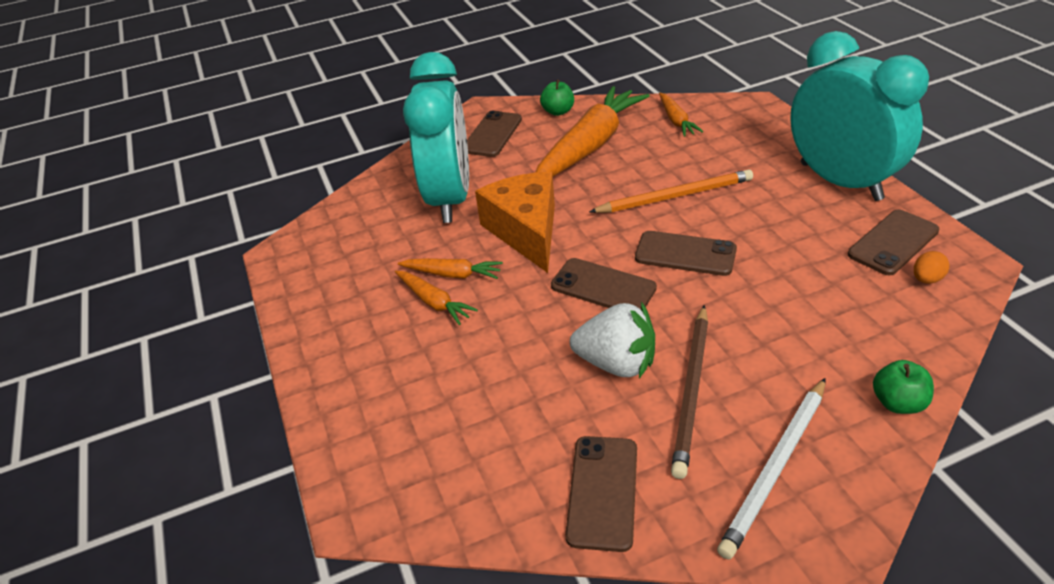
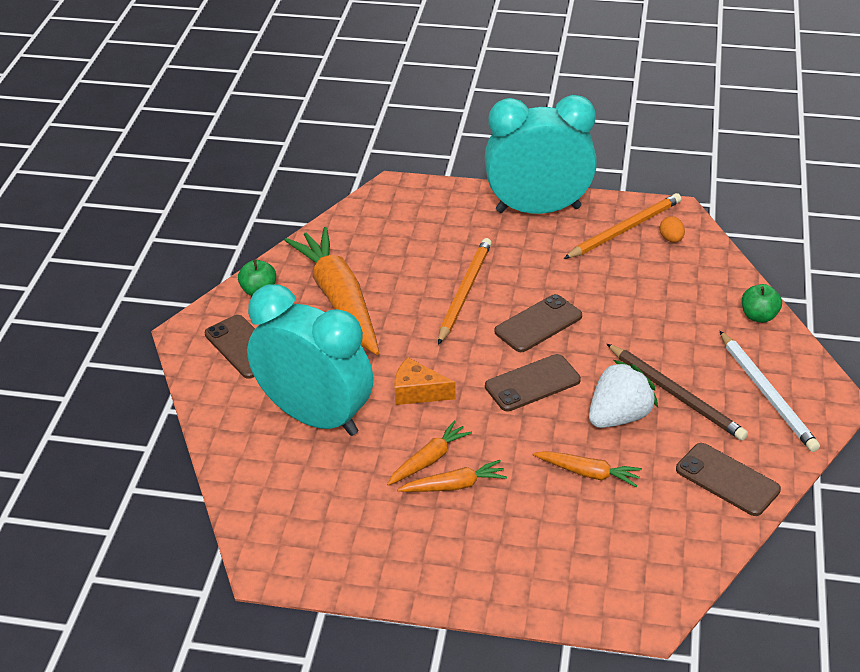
camera: 60 degrees left, 0 degrees up
orange cheese [475,172,555,273] -> orange cheese [394,358,456,405], size x0.56
orange carrot [659,93,703,137] -> orange carrot moved to [533,451,642,487]
brown phone [848,210,940,275] -> orange pencil [564,193,681,259]

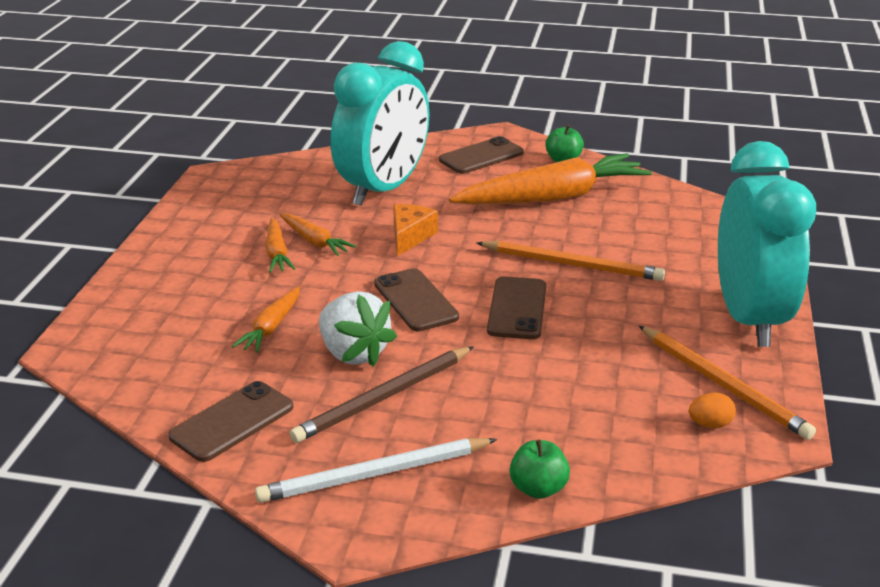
camera: 90 degrees right, 10 degrees down
brown phone [494,294,582,352] -> brown phone turned 45 degrees clockwise [487,276,546,339]

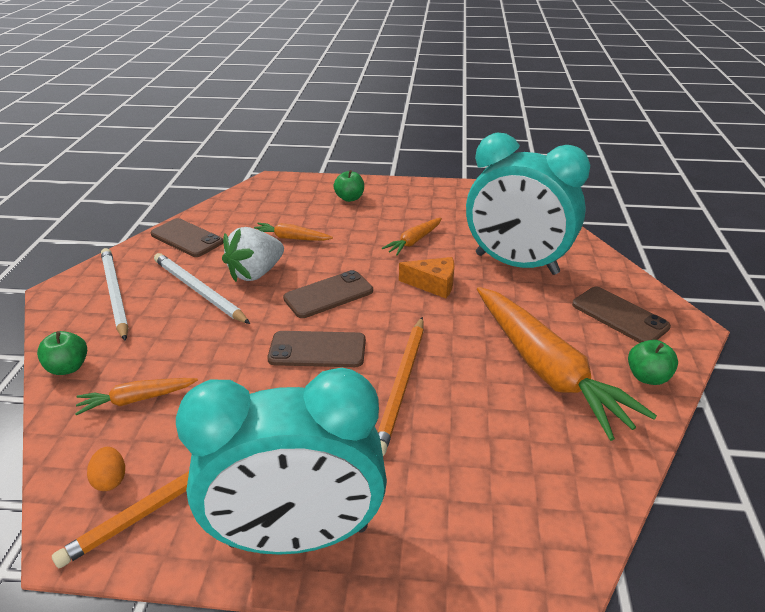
camera: 85 degrees right, 5 degrees up
orange carrot [265,218,295,273] -> orange carrot moved to [75,378,198,415]
brown pencil [289,346,474,443] -> white pencil [154,253,250,324]
none -> green apple [334,170,364,202]

